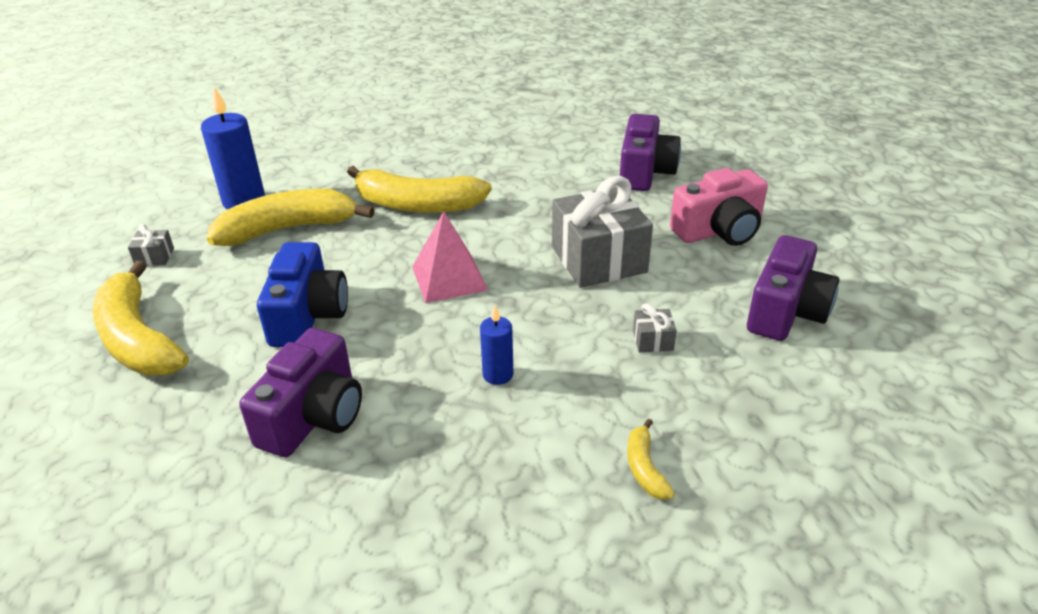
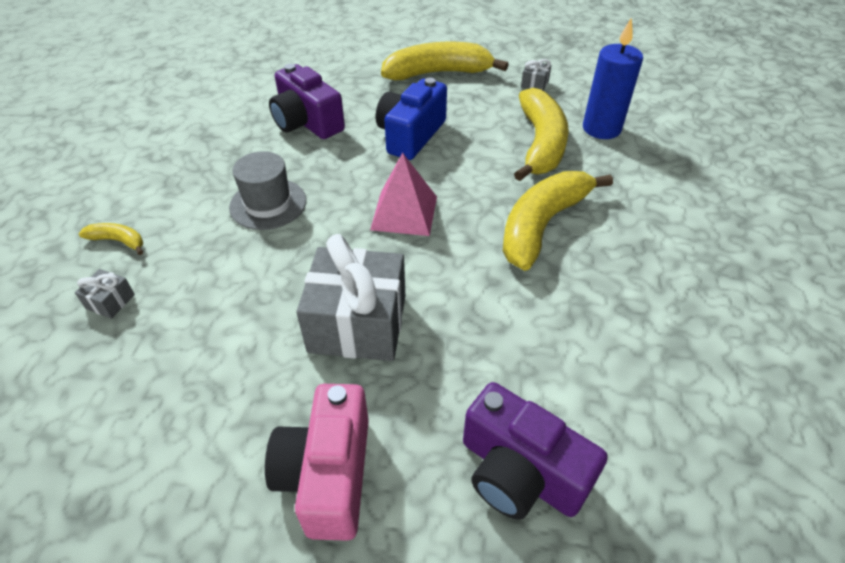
camera: 115 degrees right, 10 degrees up
blue camera [257,242,348,347] -> blue camera turned 90 degrees clockwise [376,77,447,160]
blue candle [480,305,513,385] -> grey hat [229,151,306,230]
grey gift [633,303,677,352] -> grey gift moved to [75,269,135,319]
purple camera [747,235,839,341] -> none

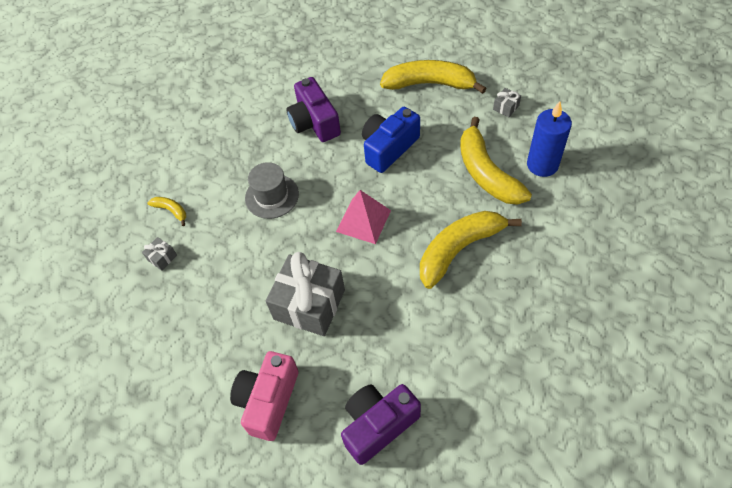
camera: 20 degrees right, 10 degrees up
purple camera [463,382,608,520] -> purple camera turned 90 degrees clockwise [341,384,421,465]
yellow banana [514,88,569,181] -> yellow banana turned 135 degrees clockwise [460,117,532,205]

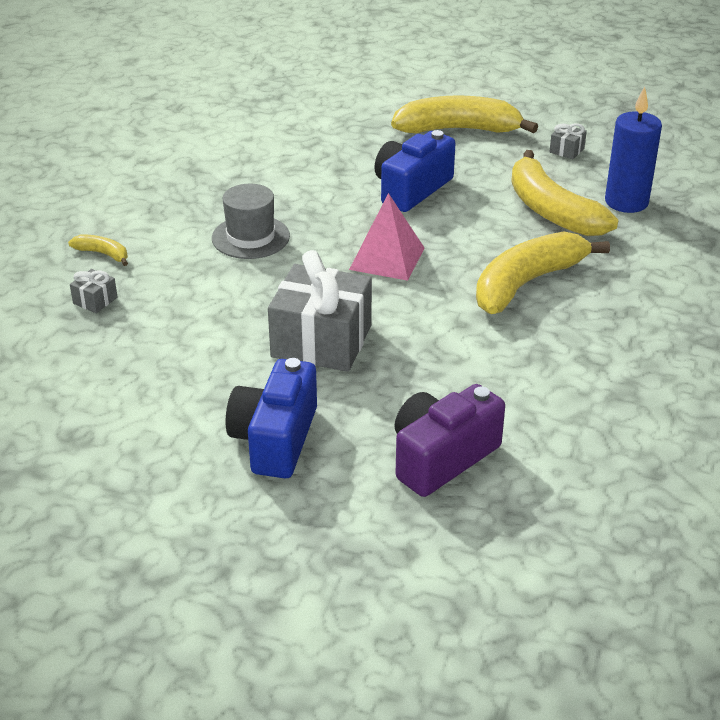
camera: 10 degrees left, 20 degrees down
pink camera [230,351,299,441] -> blue camera [225,358,317,478]
purple camera [286,77,341,142] -> none

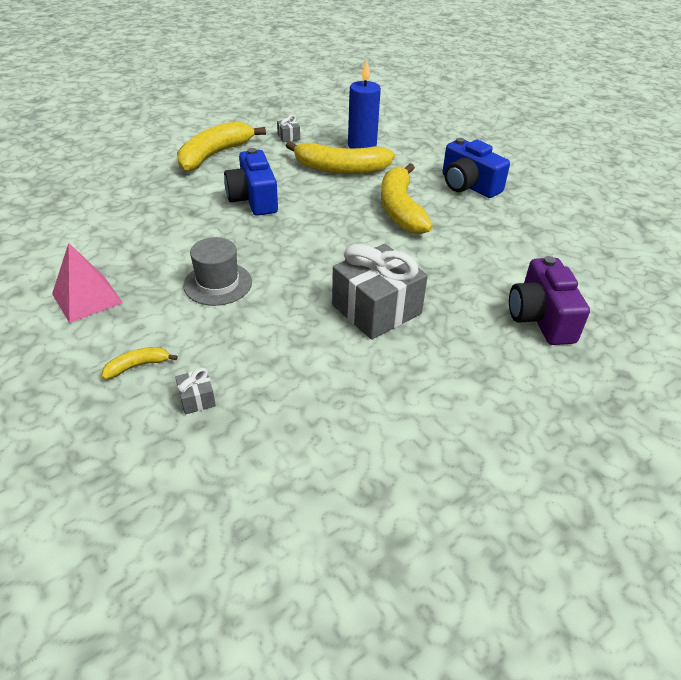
camera: 55 degrees left, 5 degrees up
blue camera [225,358,317,478] -> blue camera moved to [442,138,510,198]
pink pyramid [349,193,424,281] -> pink pyramid moved to [52,243,123,323]

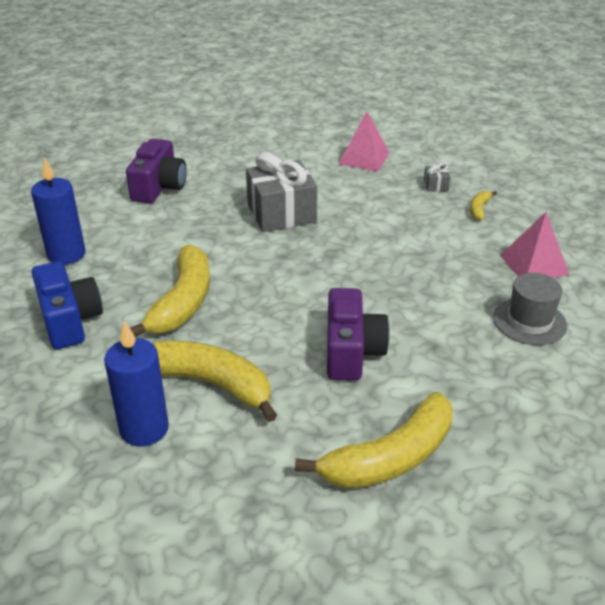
camera: 160 degrees left, 5 degrees down
yellow banana [102,347,178,379] -> yellow banana turned 120 degrees clockwise [470,191,497,221]
grey hat [183,237,252,306] -> grey hat moved to [493,273,567,345]
blue camera [224,148,278,216] -> purple camera [327,288,390,381]
grey gift [277,115,300,142] -> none
none -> blue candle [31,157,85,265]
none -> pink pyramid [339,111,390,172]

